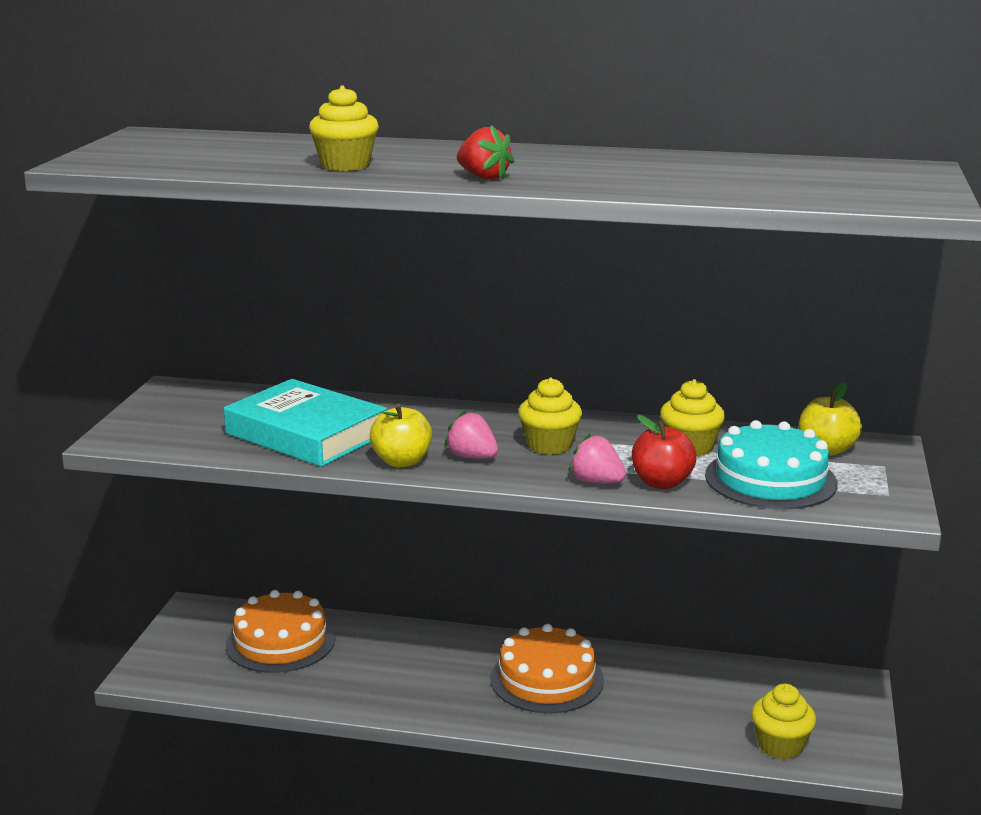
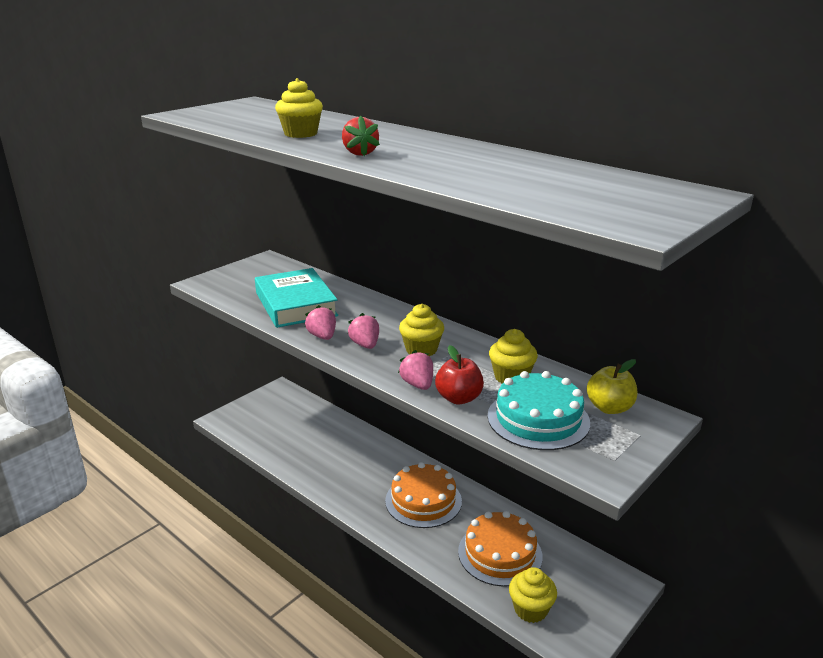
camera: 30 degrees right, 5 degrees up
orange cake [226,590,335,673] -> orange cake moved to [458,511,543,587]
yellow apple [370,403,432,467] -> pink strawberry [305,305,336,340]

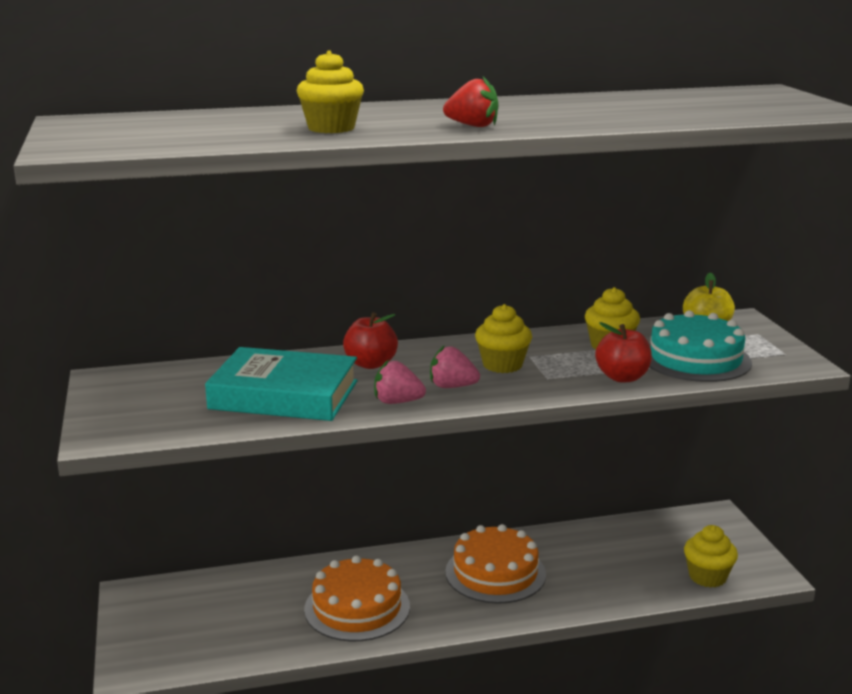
camera: 55 degrees left, 5 degrees down
pink strawberry [398,350,433,390] -> none
orange cake [458,511,543,587] -> orange cake moved to [304,555,410,642]
none -> red apple [343,312,398,369]

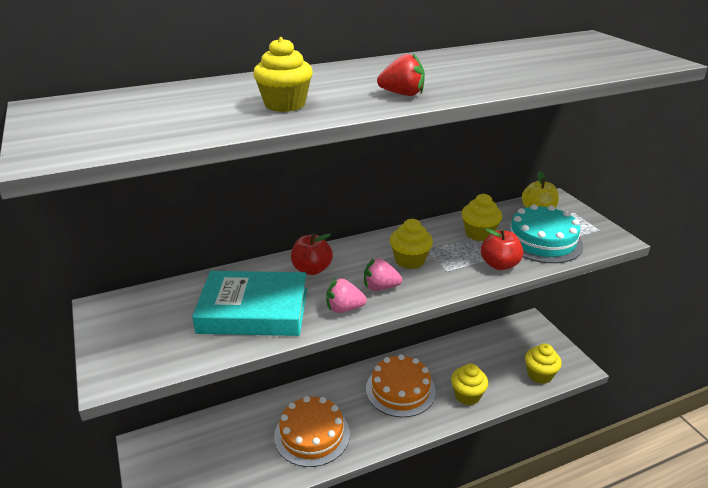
camera: 10 degrees left, 10 degrees up
none -> yellow cupcake [451,364,488,405]

